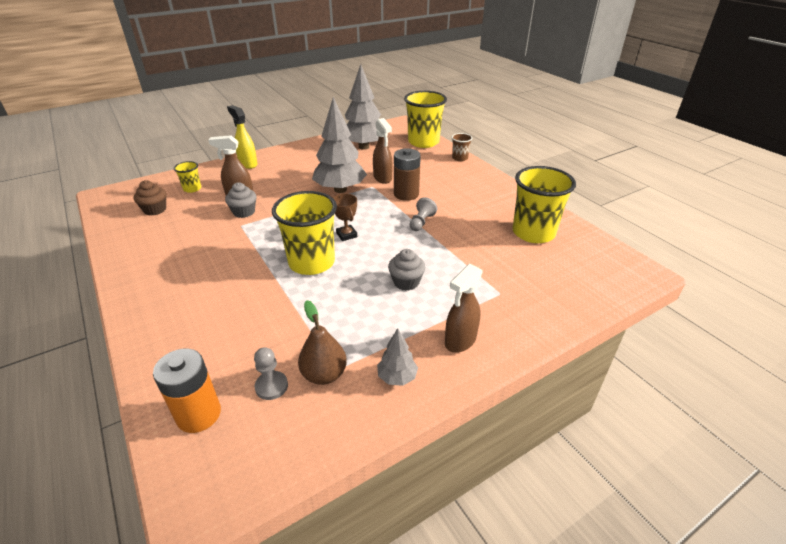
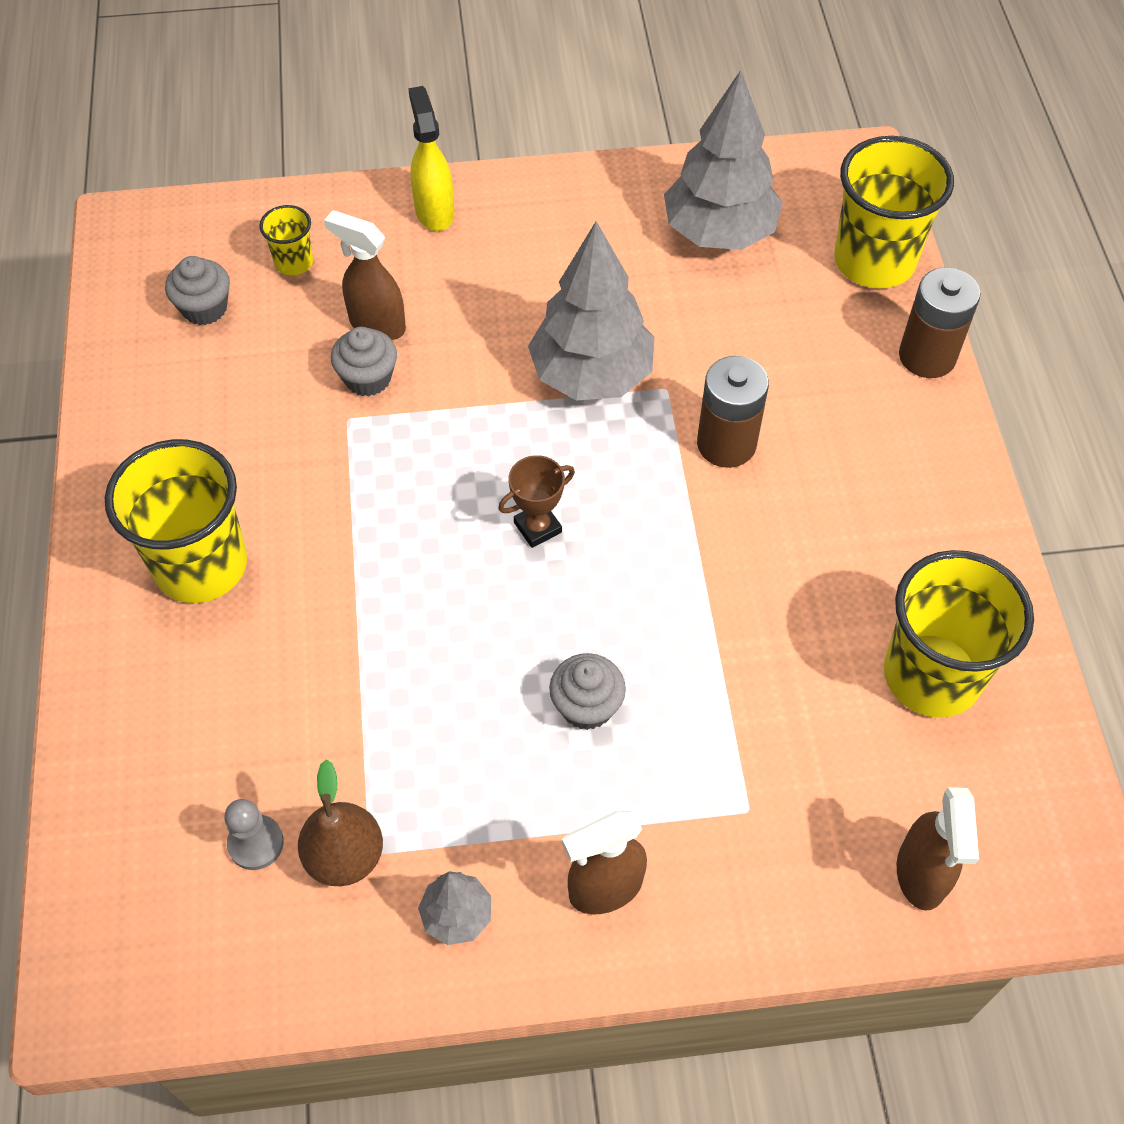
camera: 25 degrees right, 20 degrees up
brown cupcake [134,180,166,216] -> grey cupcake [165,256,230,325]
orange battery [153,349,221,433] -> none
yellow cup [272,191,337,275] -> yellow cup moved to [105,439,247,603]
brown trophy [333,194,357,241] -> brown trophy turned 60 degrees clockwise [498,455,575,548]
brown spray bottle [373,118,393,184] -> brown spray bottle moved to [897,787,979,911]
grey pawn [410,197,437,231] -> none
brown cup [452,133,472,161] -> brown battery [899,267,980,378]

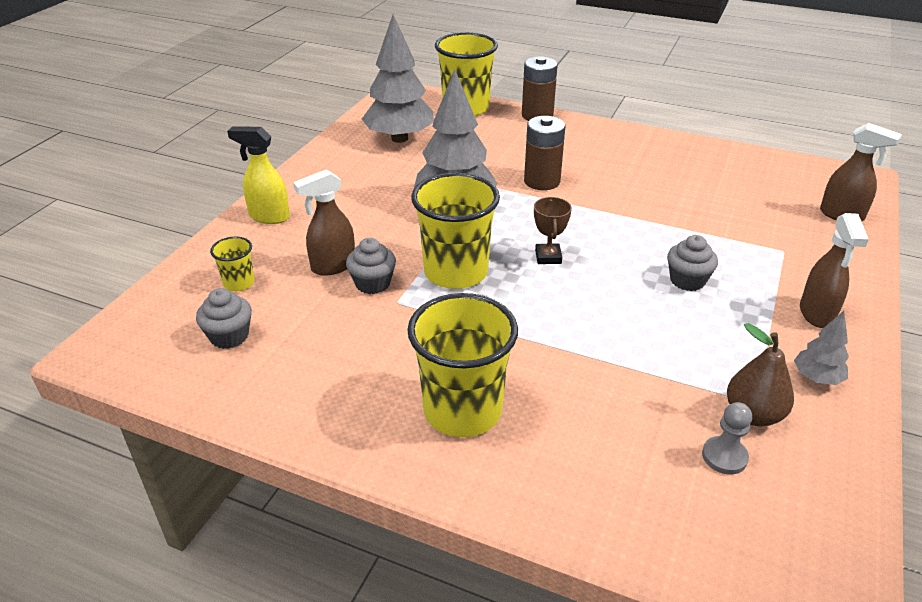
camera: 60 degrees left, 20 degrees down
yellow cup [884,550,1034,718] -> yellow cup moved to [411,173,500,289]

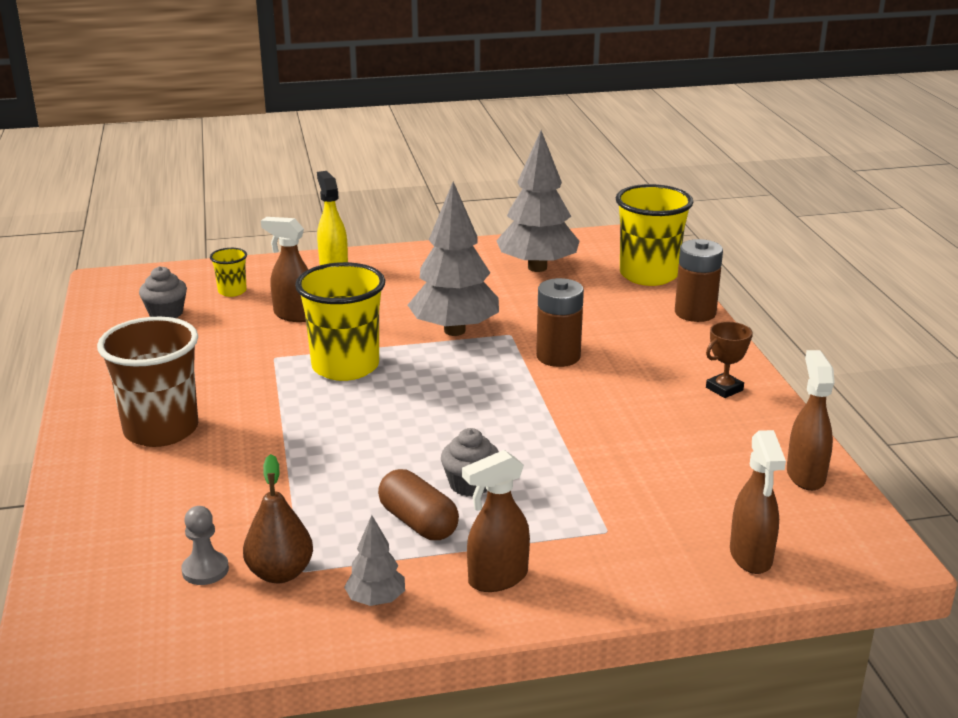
camera: 55 degrees right, 10 degrees down
grey cupcake [346,238,396,294] -> none
yellow cup [407,293,518,437] -> brown cup [97,317,198,447]
brown trophy [534,197,572,264] -> brown trophy moved to [706,322,753,398]
none -> brown capsule [378,469,459,540]
none -> brown spray bottle [787,350,835,491]

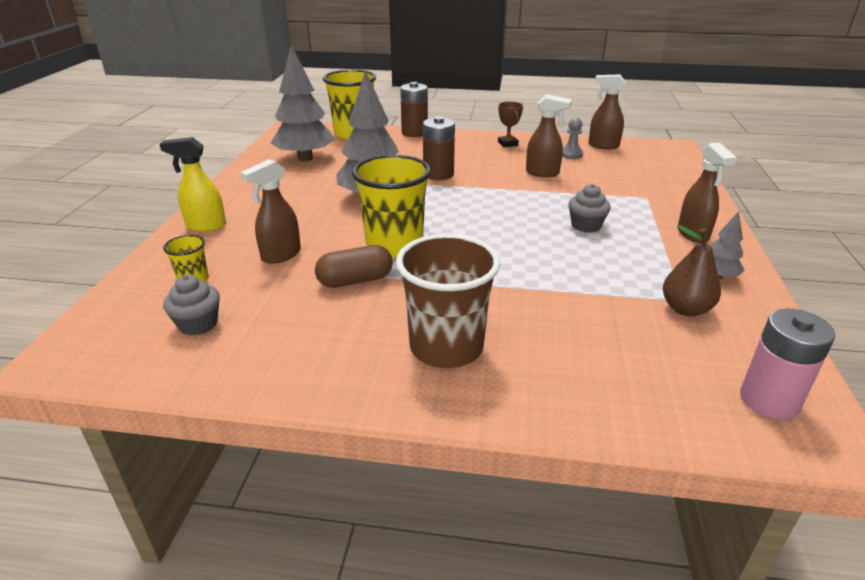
camera: 70 degrees left, 5 degrees up
grey pawn [181,506,229,585] -> grey pawn moved to [562,118,583,159]
brown capsule [378,469,459,540] -> brown capsule moved to [315,245,393,288]
brown spray bottle [730,430,786,574] -> brown spray bottle moved to [526,94,572,177]
none -> pink battery [740,309,835,420]

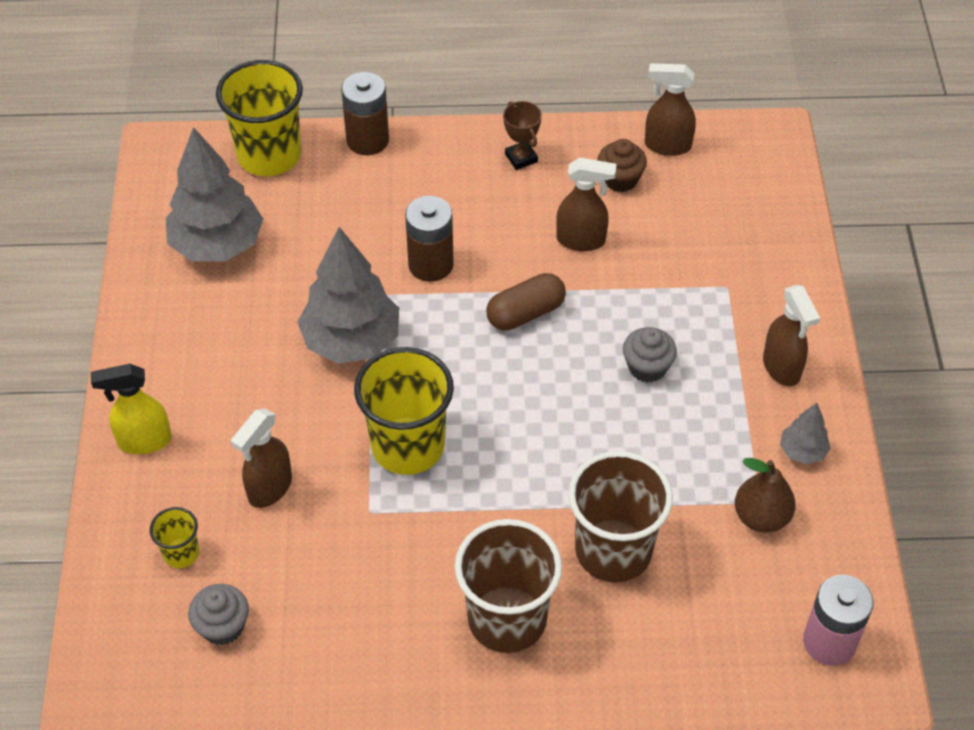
camera: 10 degrees left, 20 degrees up
brown capsule [315,245,393,288] -> brown capsule moved to [486,273,566,330]
grey pawn [562,118,583,159] -> brown cupcake [597,139,647,192]
none -> brown cup [568,451,673,583]

